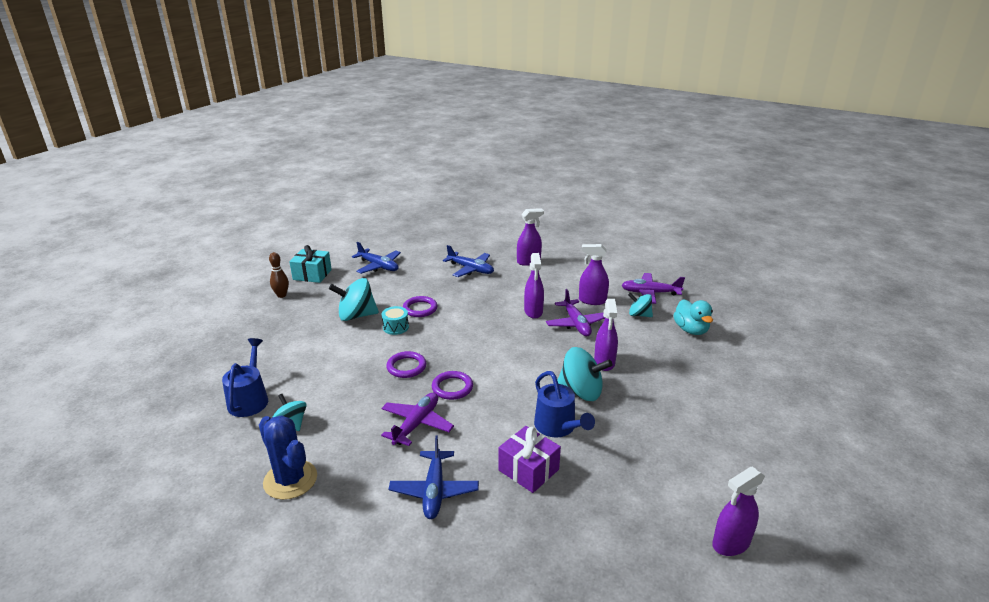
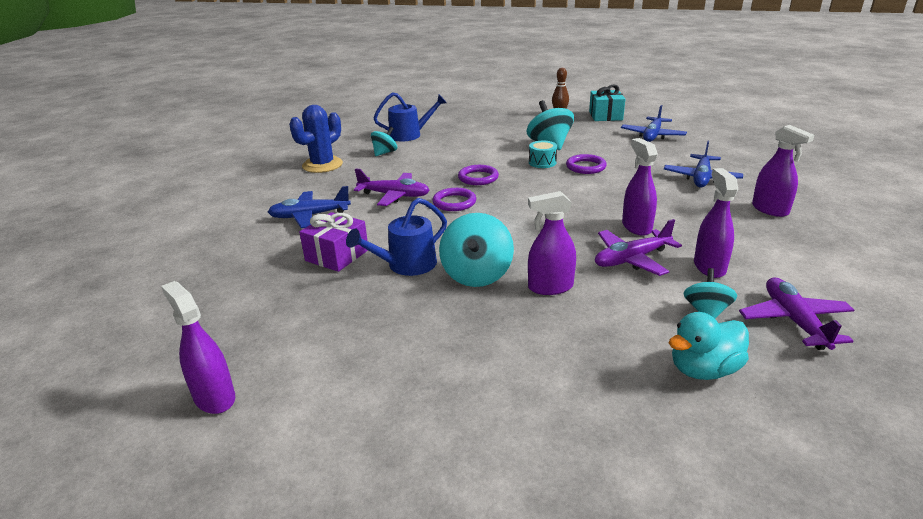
camera: 80 degrees right, 0 degrees up
purple spray bottle [524,253,544,319] -> purple spray bottle turned 90 degrees clockwise [622,138,658,236]

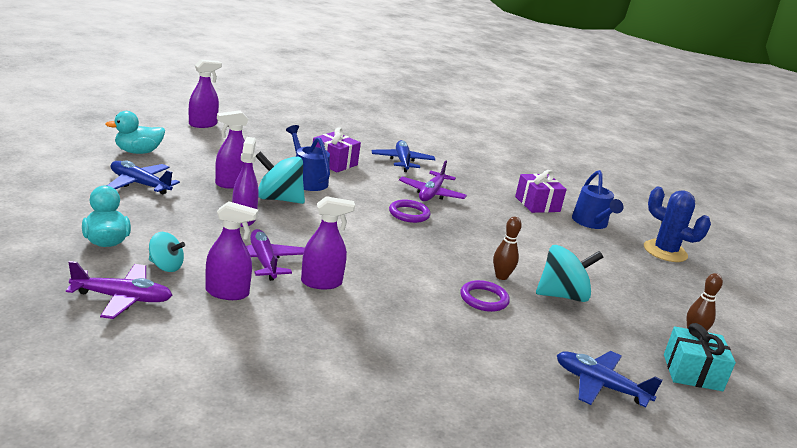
camera: 90 degrees right, 5 degrees down
blue cactus [289,105,343,173] -> blue cactus moved to [644,187,711,262]
turquoise spinning top [371,127,397,156] -> purple gift [515,170,567,213]
purple ring [458,165,499,185] -> none
turquoise drum [529,141,557,168] -> brown bowling pin [493,217,522,280]
blue plane [664,141,743,187] -> blue plane moved to [107,161,180,195]
purple spray bottle [752,125,814,217] -> purple spray bottle moved to [215,110,249,189]
none -> turquoise duck [105,111,165,154]

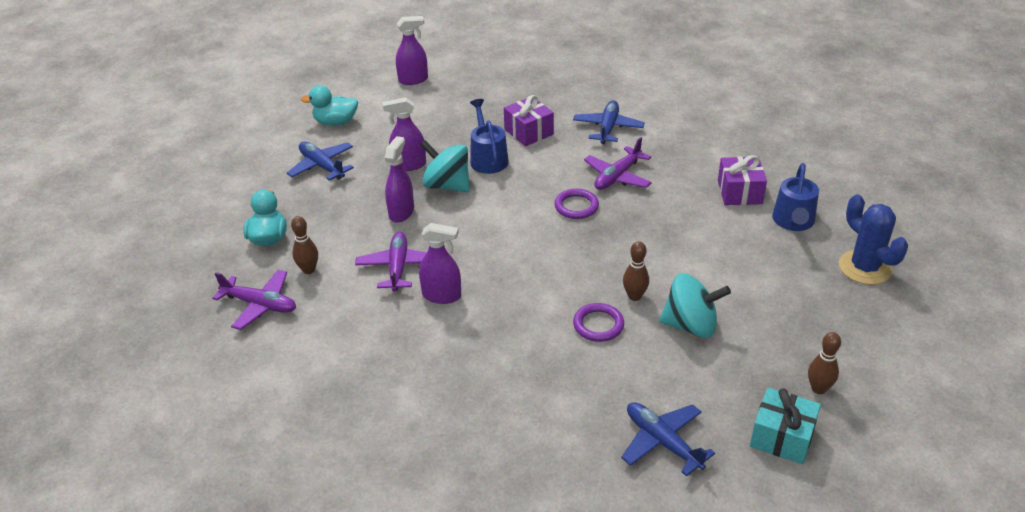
camera: 25 degrees right, 15 degrees up
turquoise spinning top [149,232,185,272] -> brown bowling pin [291,216,318,274]
purple spray bottle [206,201,258,300] -> none

